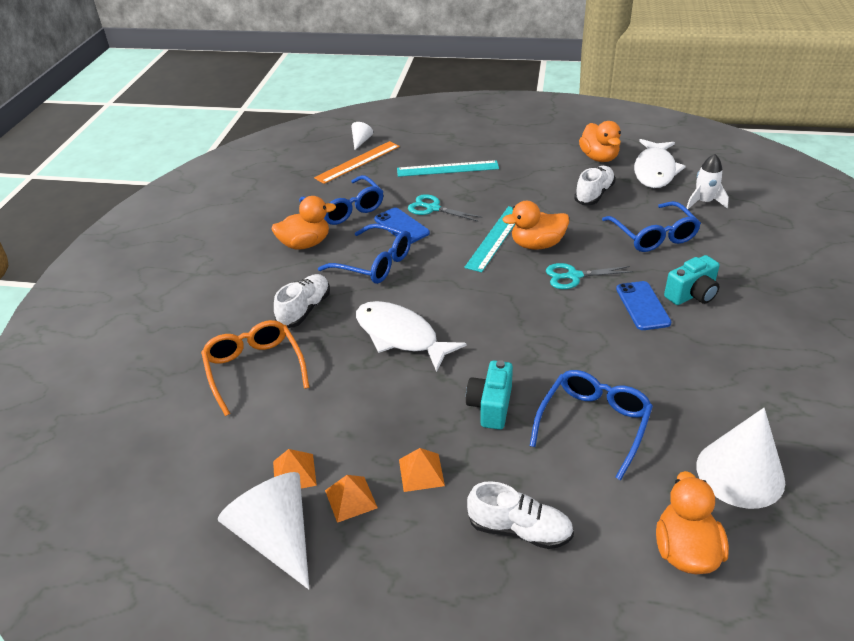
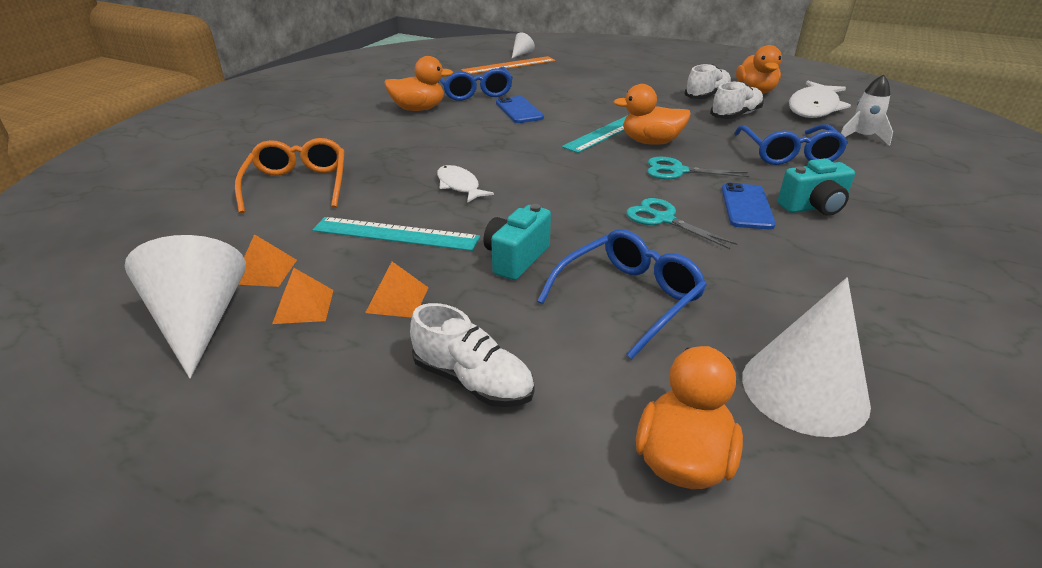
camera: 15 degrees right, 5 degrees down
white shoe [274,274,330,328] -> white shoe moved to [685,64,732,99]
blue glasses [318,224,411,284] -> none
white fish [356,301,467,372] -> white fish [437,165,494,203], size x0.58
turquoise ruler [397,160,499,177] -> turquoise ruler moved to [312,217,480,251]
turquoise scissors [408,194,482,222] -> turquoise scissors moved to [626,198,738,249]

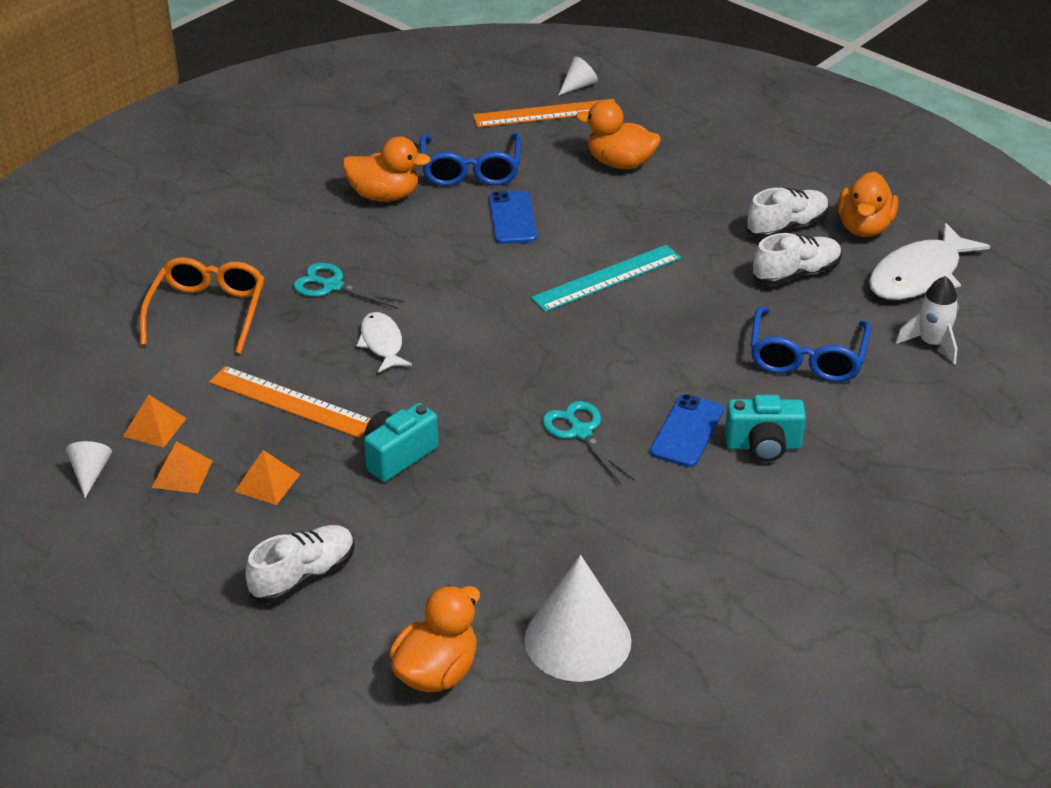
camera: 15 degrees right, 5 degrees up
white cone [125,235,246,379] -> white cone [66,441,112,498], size x0.47
turquoise ruler [312,217,480,251] -> orange ruler [209,366,371,438]
white shoe [410,303,534,407] -> white shoe turned 90 degrees counterclockwise [245,525,355,603]
blue glasses [537,229,707,359] -> none
orange duck [613,84,691,145] -> orange duck moved to [576,100,661,169]
turquoise scissors [647,157,750,179] -> turquoise scissors moved to [293,263,405,309]

